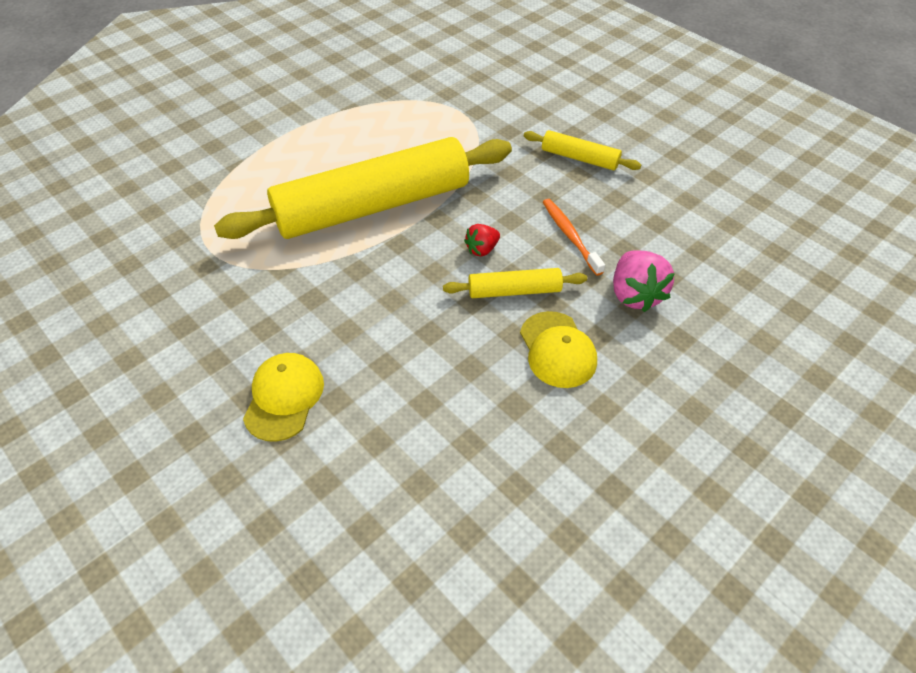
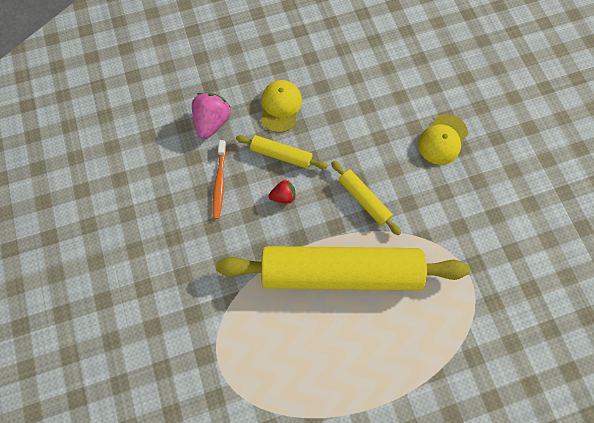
camera: 155 degrees left, 20 degrees up
yellow rolling pin [524,130,641,170] -> yellow rolling pin moved to [331,161,401,236]

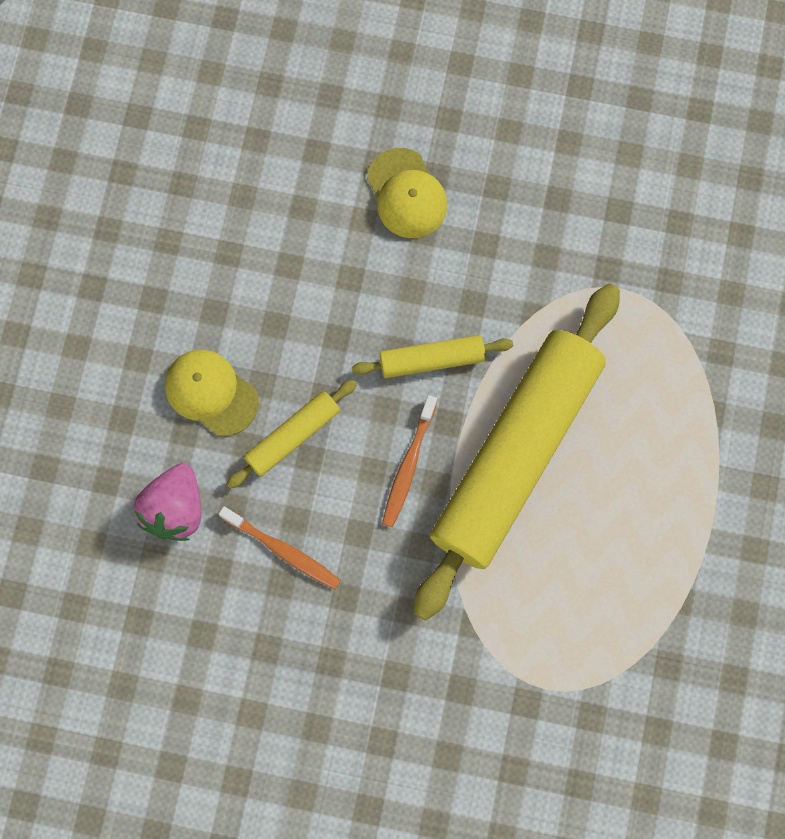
camera: 60 degrees left, 5 degrees up
pink strawberry [192,93,231,139] -> pink strawberry turned 120 degrees counterclockwise [134,463,201,541]
red strawberry [268,180,295,203] -> none
none -> orange toothbrush [382,395,437,527]

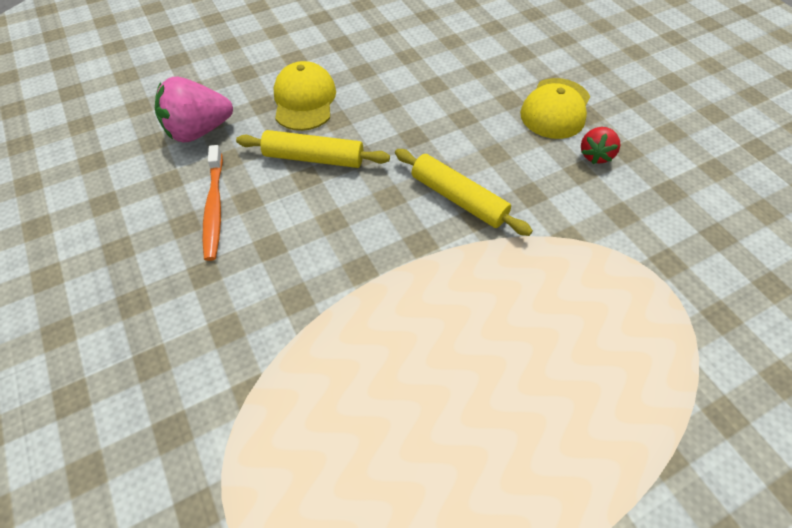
camera: 50 degrees right, 20 degrees down
orange toothbrush [382,395,437,527] -> none
yellow rolling pin [414,284,620,621] -> none
none -> red strawberry [581,127,621,164]

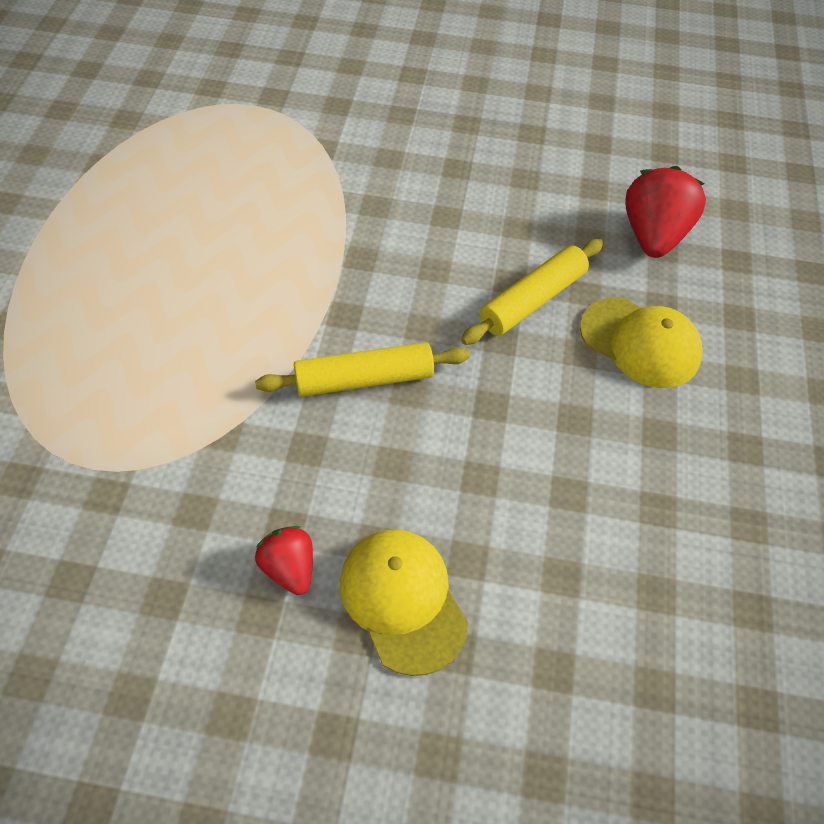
camera: 125 degrees right, 0 degrees up
pink strawberry [155,77,233,143] -> red strawberry [625,166,706,258]
orange toothbrush [203,145,223,261] -> none

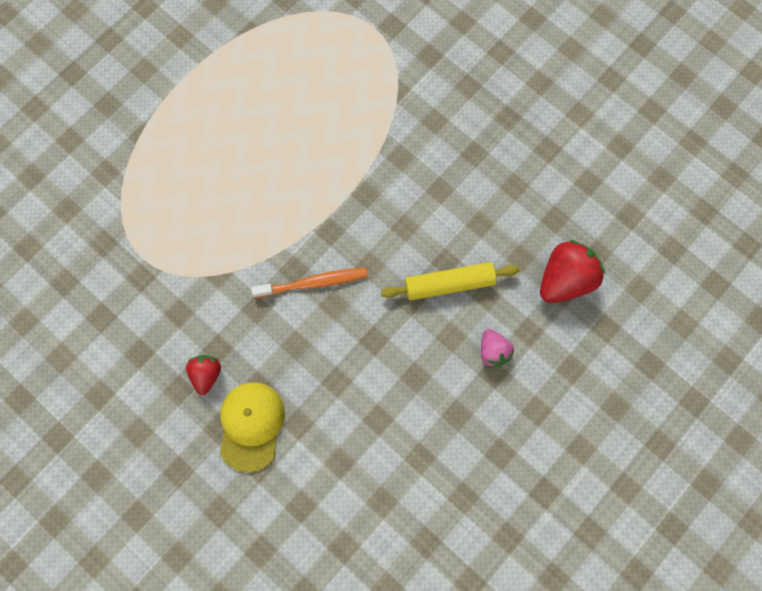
camera: 35 degrees right, 20 degrees up
yellow rolling pin [255,342,470,397] -> orange toothbrush [251,268,368,298]
yellow cap [580,297,703,388] -> pink strawberry [481,329,514,367]

